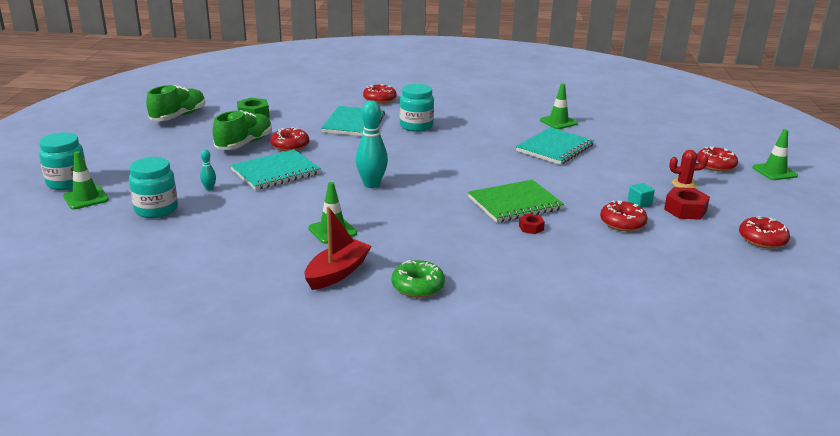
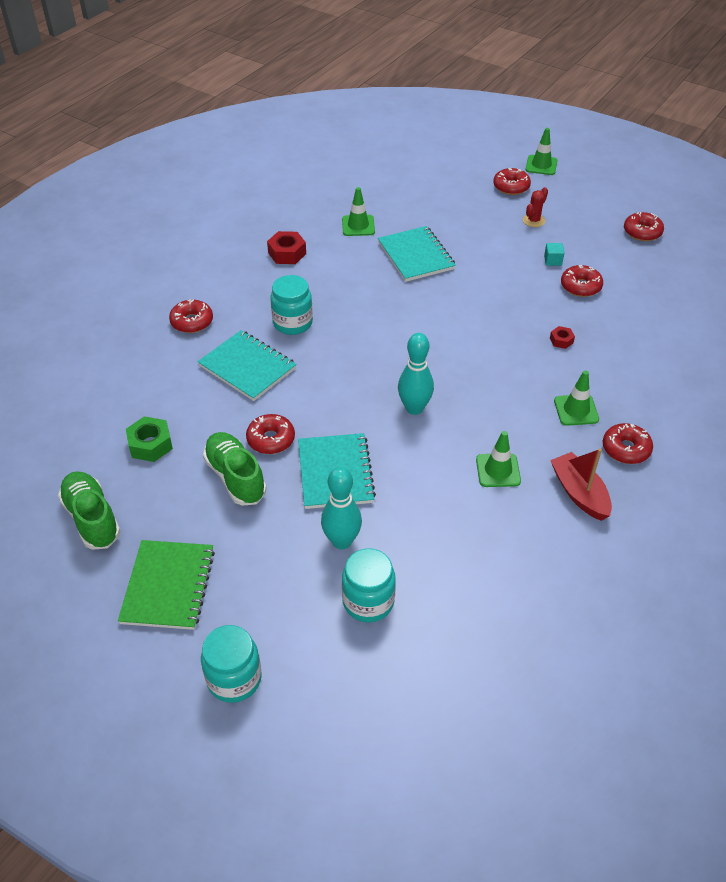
camera: 60 degrees left, 20 degrees up
green traffic cone [63,151,109,209] -> green traffic cone moved to [554,370,599,426]
turquoise bowling pin [200,150,216,191] -> turquoise bowling pin [321,467,362,549], size x2.12
green donut [392,260,445,298] -> red donut [603,423,653,464]
green notebook [468,180,564,223] -> green notebook moved to [118,540,215,630]
red nut [664,187,710,220] -> red nut moved to [267,231,306,264]

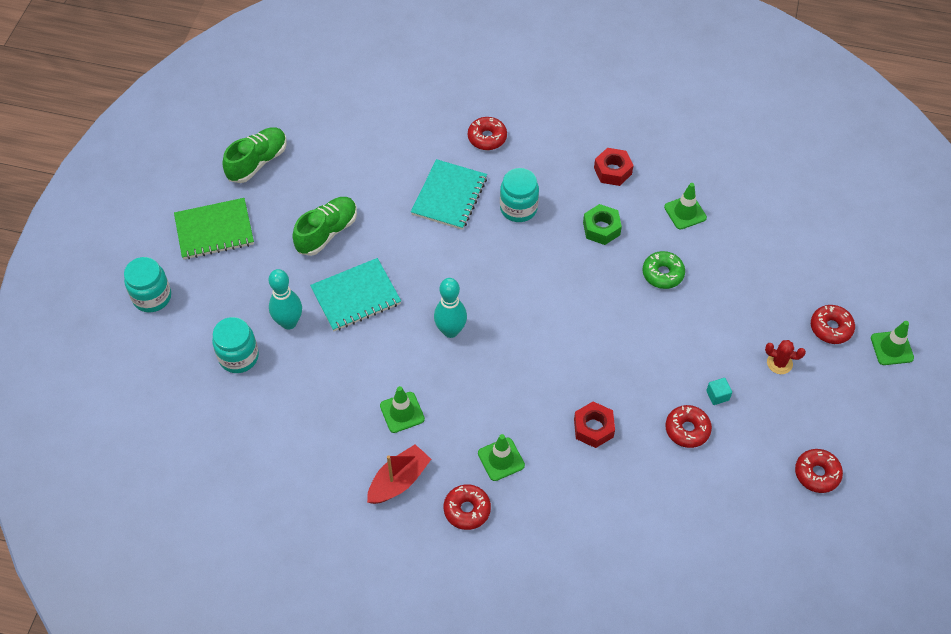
camera: 70 degrees right, 10 degrees up
green nut [126,416,173,462] -> green nut moved to [583,204,622,245]
red donut [246,414,295,454] -> none
turquoise notebook [378,226,456,282] -> green donut [642,251,685,289]
red nut [550,326,575,349] -> red nut [574,401,615,448], size x1.76

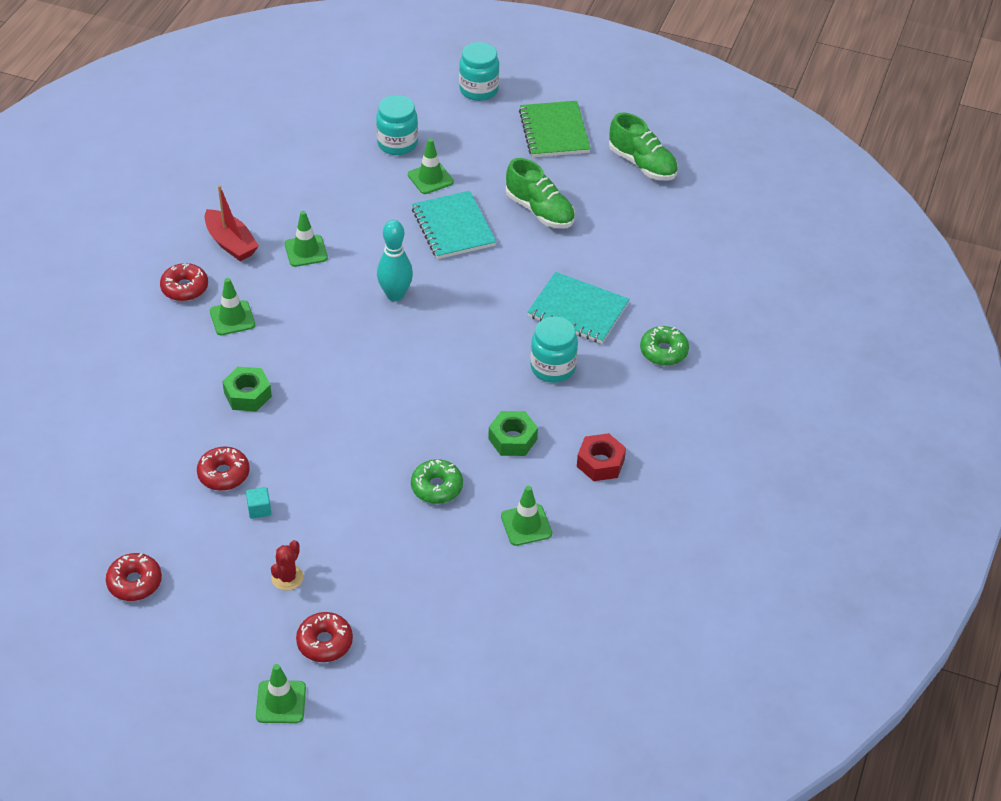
camera: 95 degrees right, 10 degrees down
turquoise bowling pin [269,269,302,330] -> green traffic cone [408,138,454,194]
red donut [468,117,507,150] -> green donut [640,326,689,366]
red nut [574,401,615,448] -> green nut [222,367,272,412]

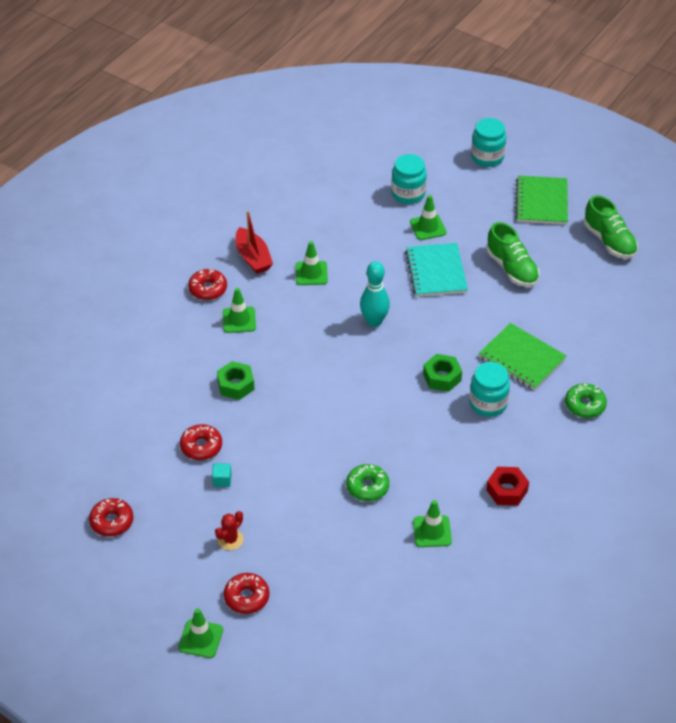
camera: 15 degrees right, 0 degrees up
green nut [488,411,538,456] -> green nut moved to [423,354,462,392]
turquoise notebook [527,272,629,344] -> green notebook [478,323,567,390]

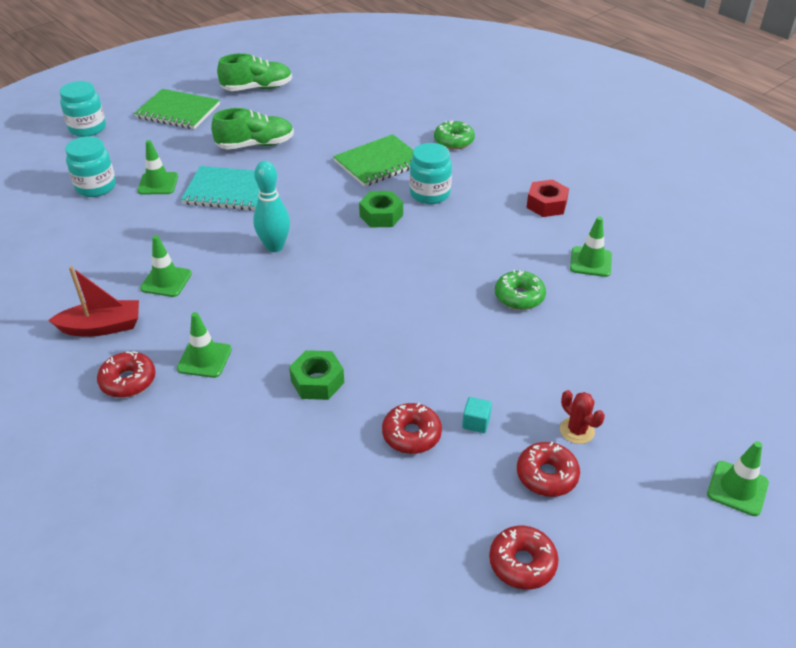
camera: 75 degrees left, 5 degrees down
red donut [224,573,269,614] -> red donut moved to [517,441,580,497]

